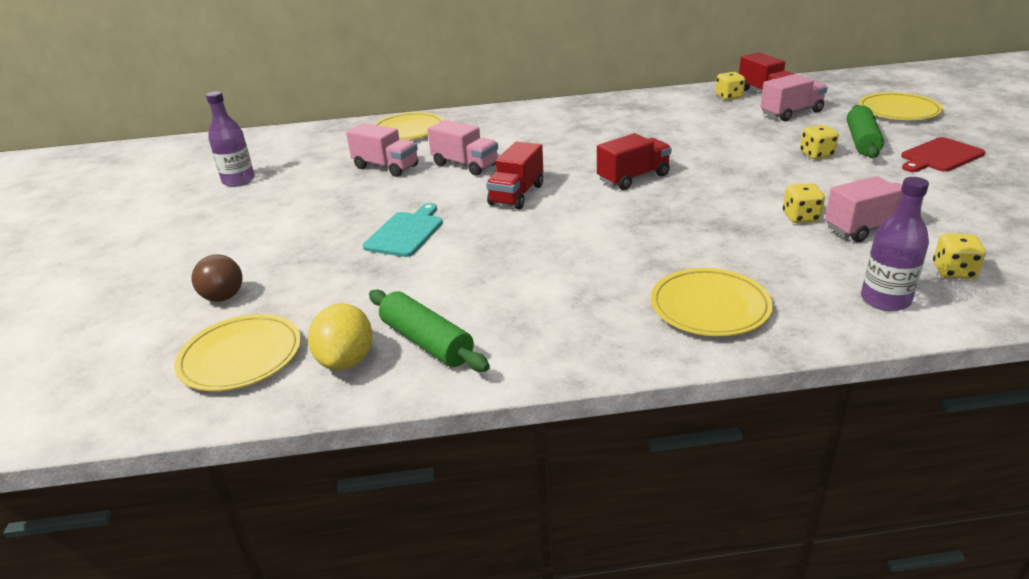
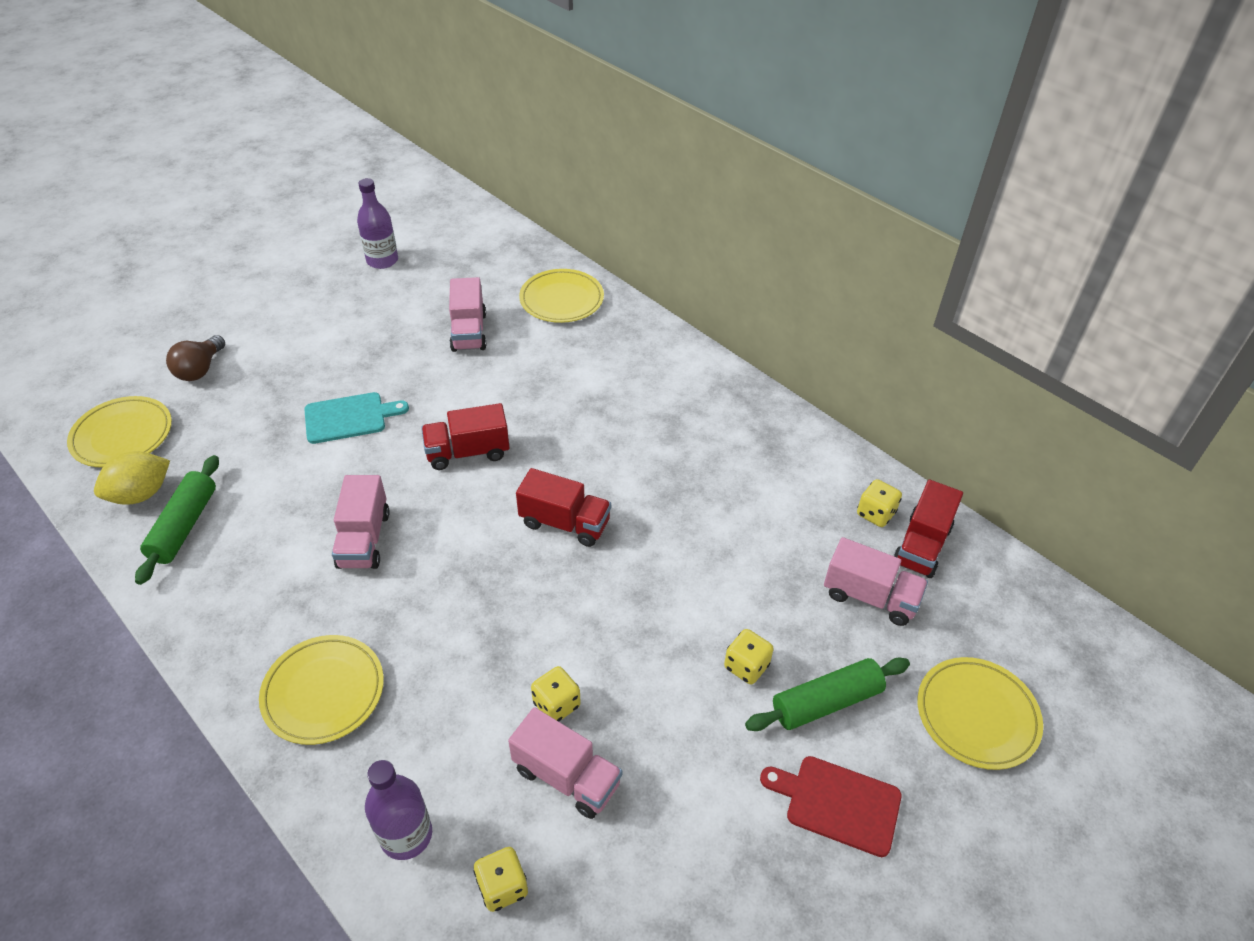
camera: 50 degrees right, 15 degrees up
pink truck [427,120,498,176] -> pink truck moved to [332,475,390,569]

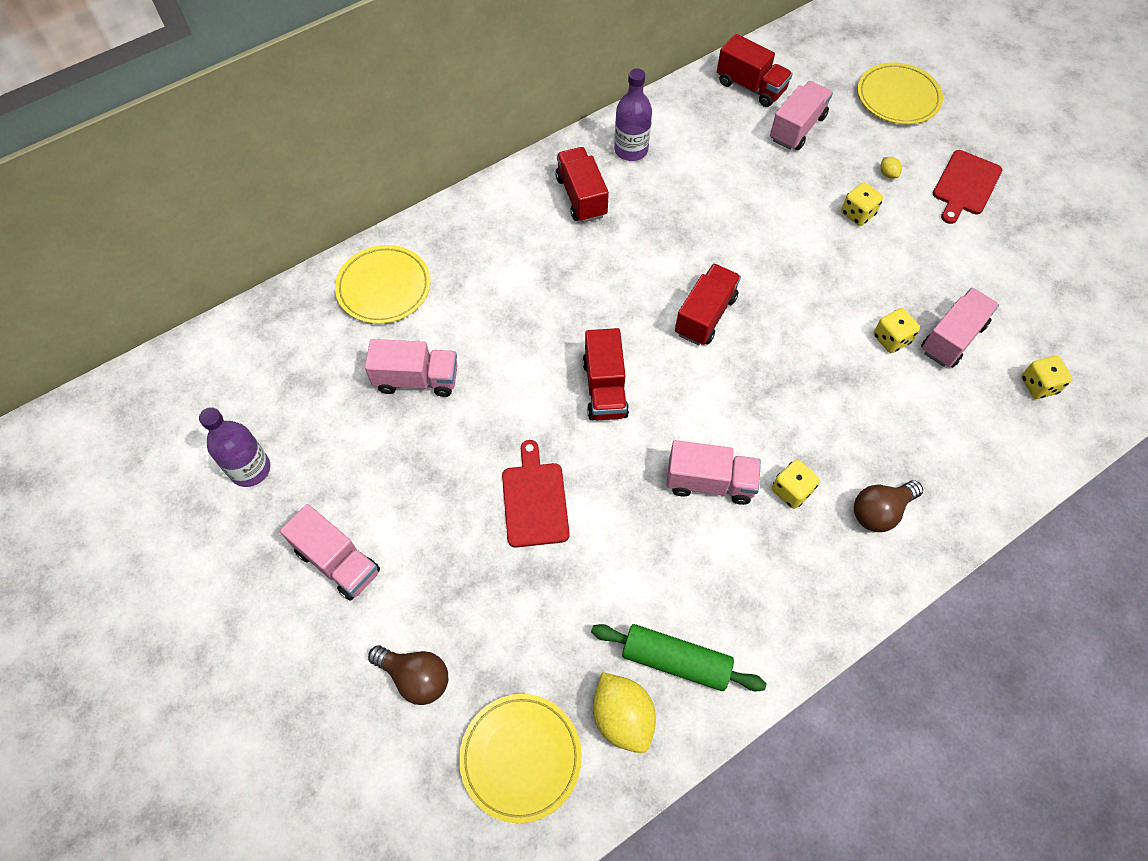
camera: 80 degrees left, 15 degrees up
yellow plate [259,635,384,745] -> brown light bulb [854,480,923,532]
turquoise cutting board [304,392,409,444] -> red cutting board [502,440,570,548]
purple bottle [365,760,432,860] -> purple bottle moved to [614,68,652,161]
green rolling pin [745,658,910,731] -> yellow lemon [880,157,902,179]
yellow dice [857,479,902,527] -> yellow dice moved to [772,460,820,509]
none -> pink truck [280,504,380,601]
none -> red truck [556,147,609,223]

